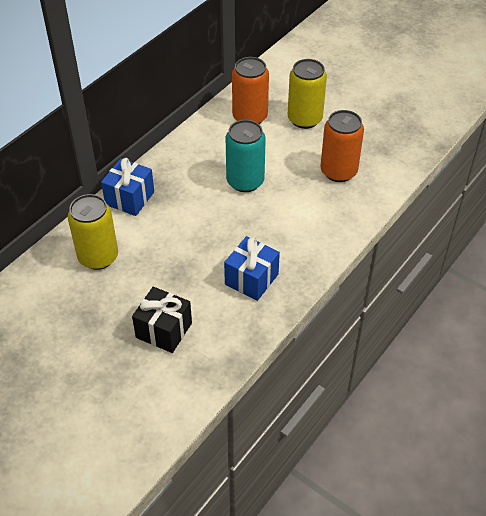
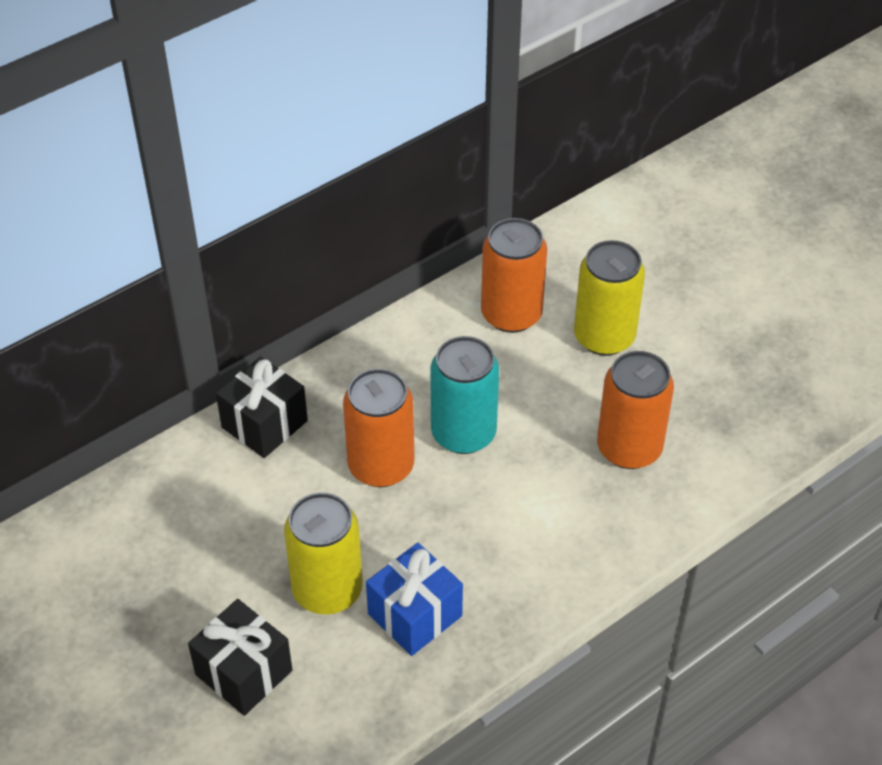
camera: 15 degrees right, 0 degrees up
yellow can [68,194,118,270] -> yellow can moved to [284,493,363,614]
blue gift [101,158,154,216] -> black gift [216,356,308,458]
none -> orange can [343,369,414,487]

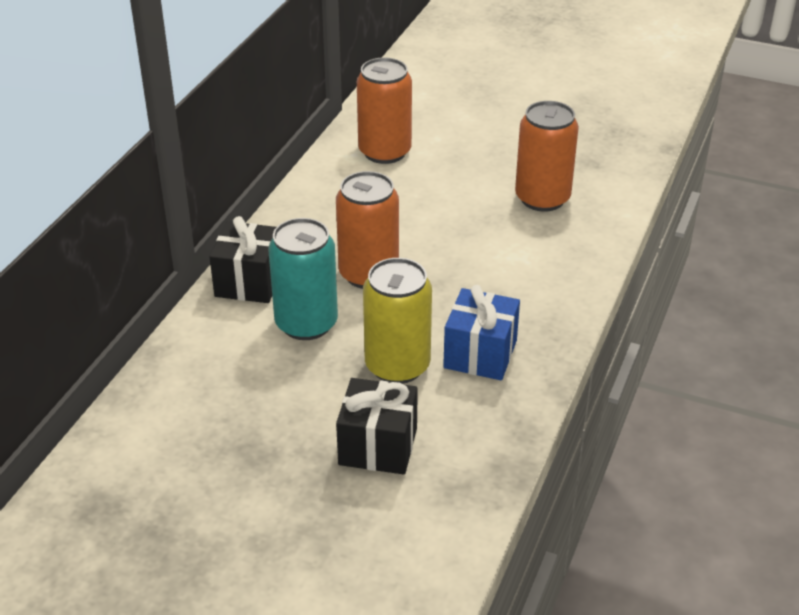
camera: 30 degrees left, 10 degrees down
turquoise can [430,336,499,454] -> turquoise can moved to [268,218,338,340]
yellow can [574,240,645,356] -> none

